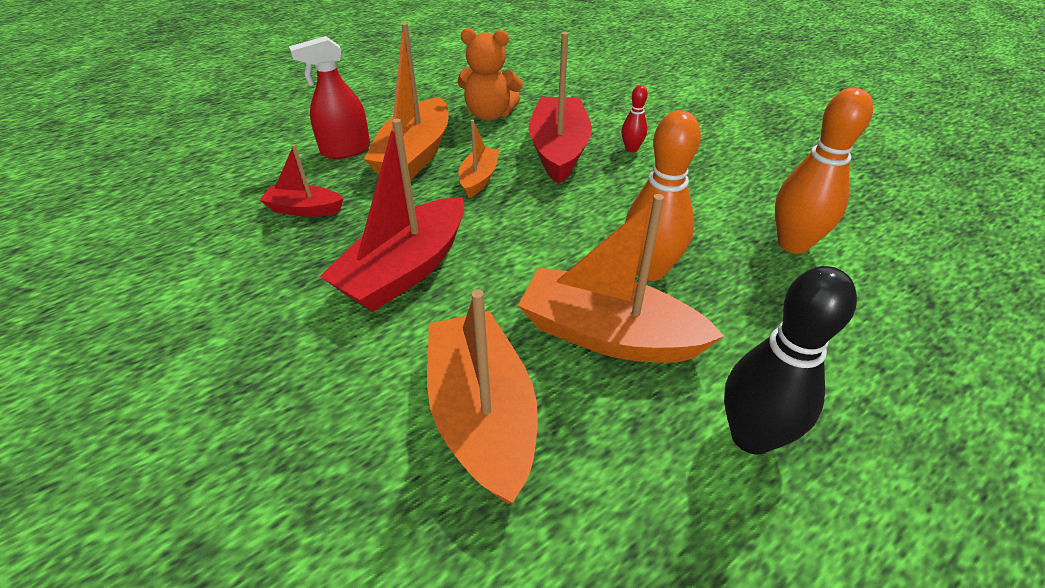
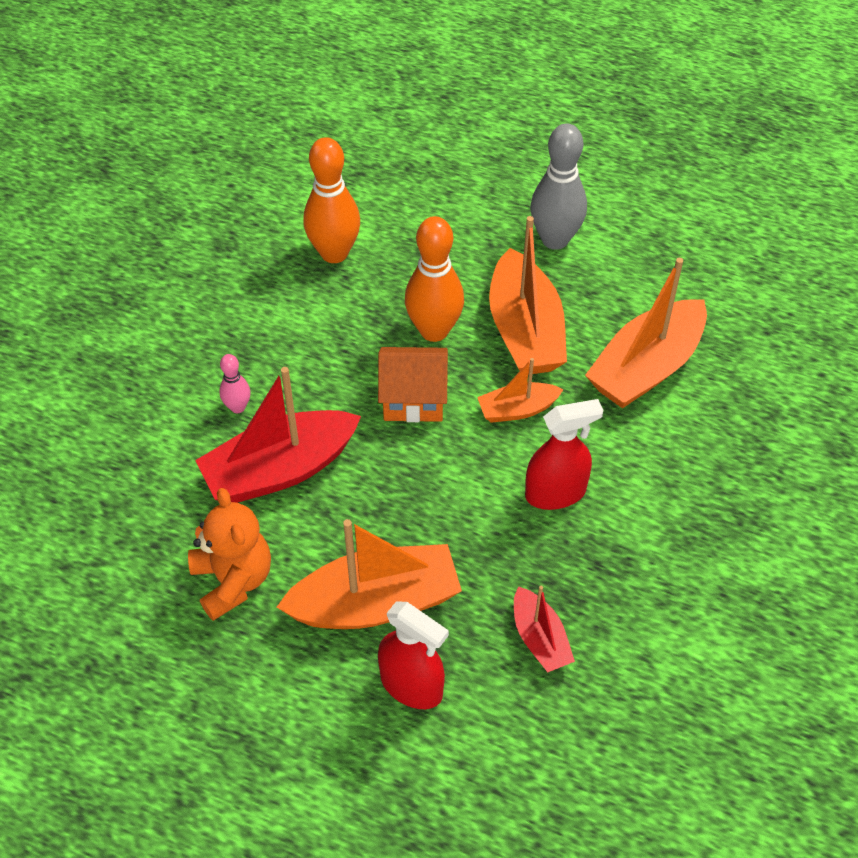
camera: 120 degrees left, 10 degrees up
red boat [320,118,464,312] -> red spray bottle [525,399,603,510]
orange boat [458,120,499,198] -> orange boat moved to [477,358,564,423]
red bowling pin [621,85,648,153] -> pink bowling pin [219,354,251,413]
black bowling pin [724,266,857,455] -> grey bowling pin [530,124,587,249]
none -> orange house [378,347,448,422]

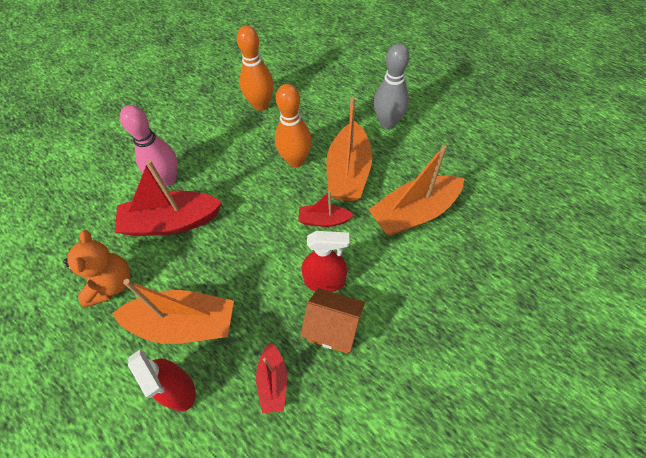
camera: 20 degrees right, 5 degrees up
pink bowling pin [219,354,251,413] -> pink bowling pin [120,105,178,187], size x2.00
orange house [378,347,448,422] -> orange house moved to [300,288,365,354]
orange boat [477,358,564,423] -> red boat [298,191,354,227]

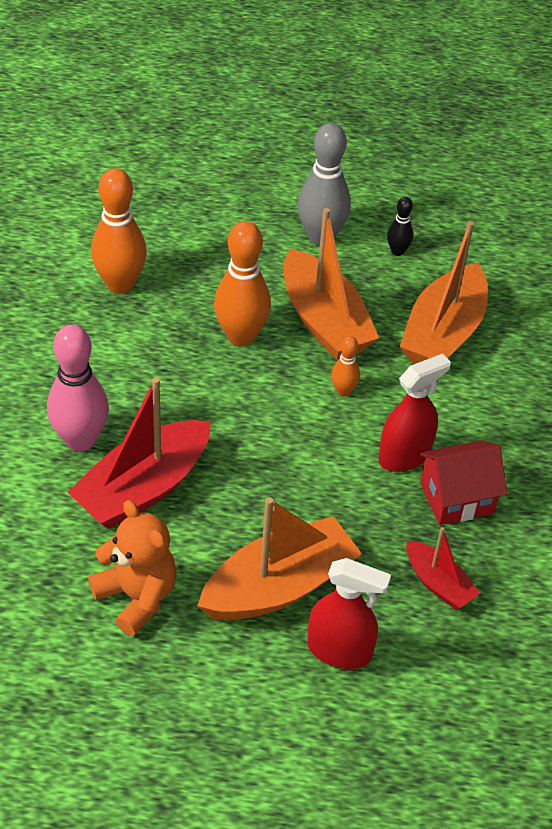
camera: 40 degrees left, 10 degrees down
red boat [298,191,354,227] -> orange bowling pin [331,336,360,396]
orange house [300,288,365,354] -> red house [419,440,507,525]
none -> black bowling pin [387,197,414,256]

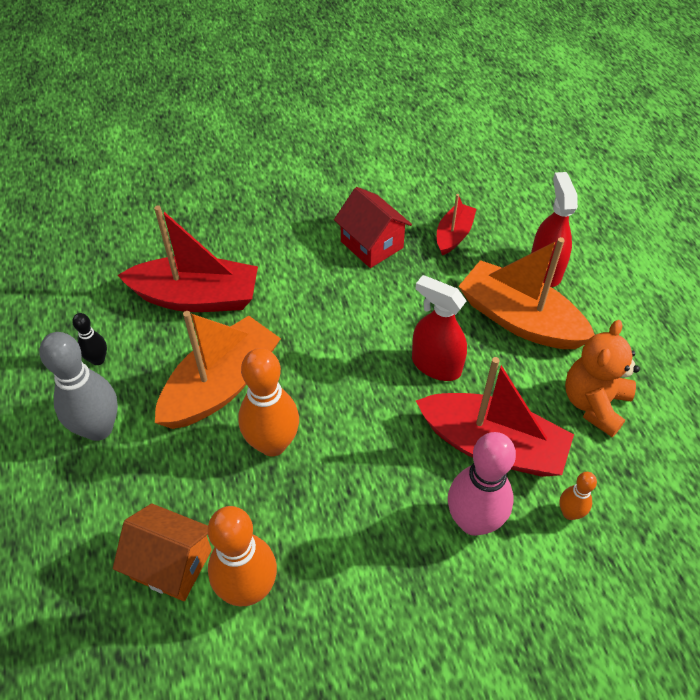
camera: 110 degrees left, 5 degrees up
orange bowling pin [331,336,360,396] -> orange bowling pin moved to [559,472,597,520]
red spray bottle [379,354,451,472] -> red spray bottle moved to [412,275,467,381]
orange boat [400,221,488,364] -> red boat [118,205,258,312]
none -> orange house [113,503,212,601]

